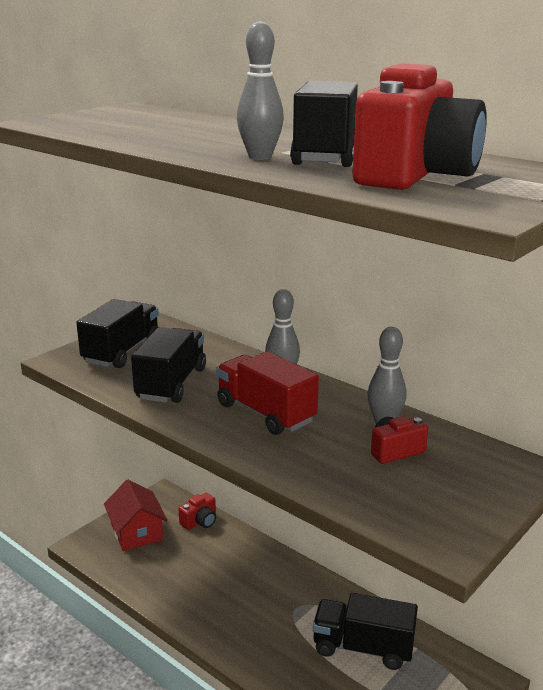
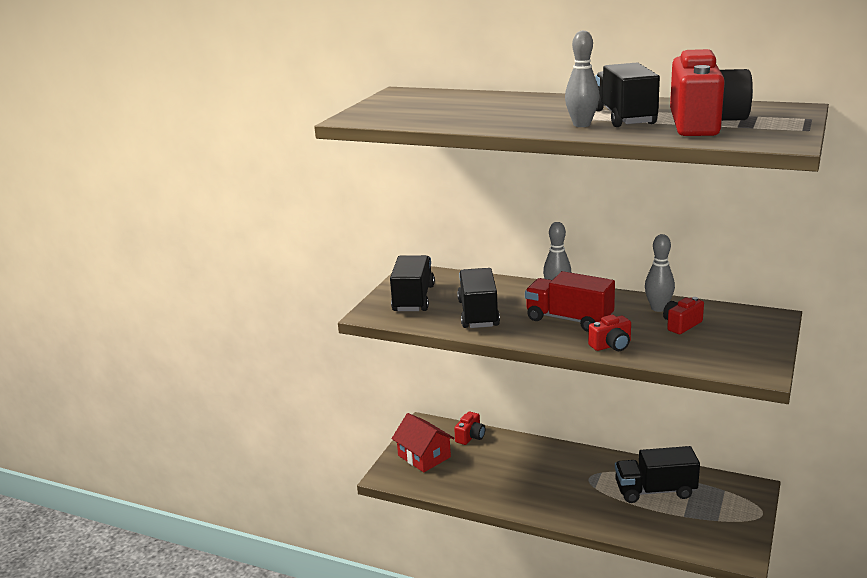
camera: 15 degrees left, 0 degrees up
none -> red camera [588,315,631,351]

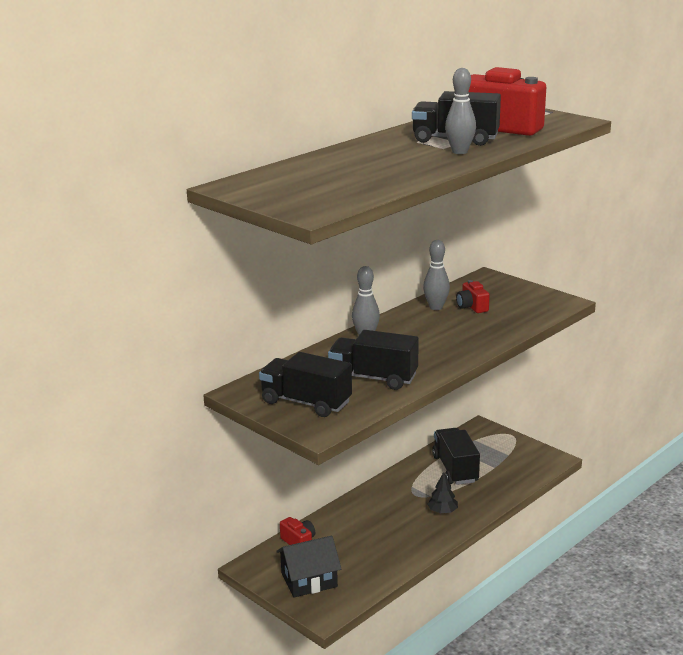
camera: 70 degrees left, 0 degrees up
red house [392,413,455,472] -> black house [276,536,341,598]
red truck [525,271,615,332] -> none
red camera [588,315,631,351] -> none
black truck [615,446,700,503] -> black truck turned 150 degrees clockwise [432,428,480,485]
none -> black tree [427,472,458,513]

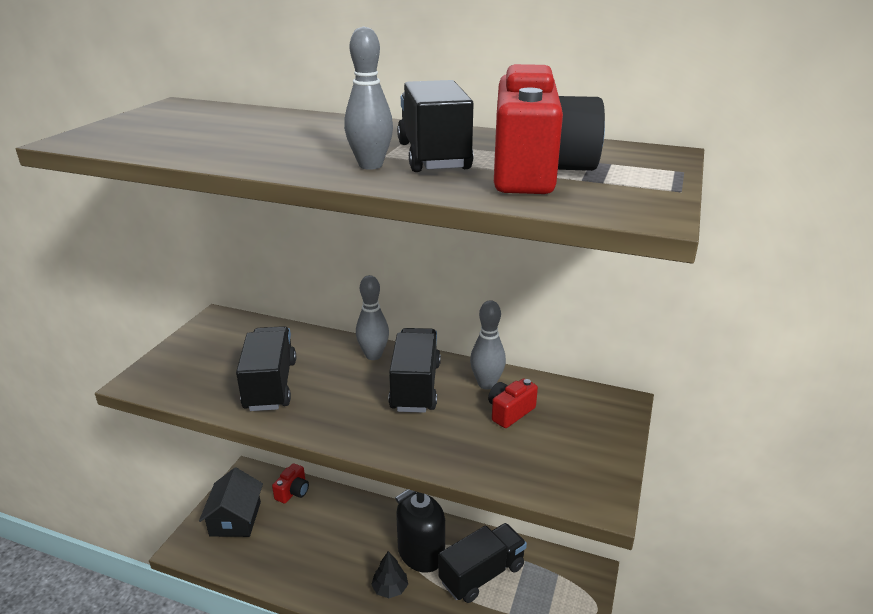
camera: 65 degrees right, 5 degrees up
black truck [259,352,352,417] -> black truck moved to [388,328,441,413]
black house [276,536,341,598] -> black house turned 45 degrees clockwise [199,468,263,537]
none -> black soap dispenser [395,489,445,573]

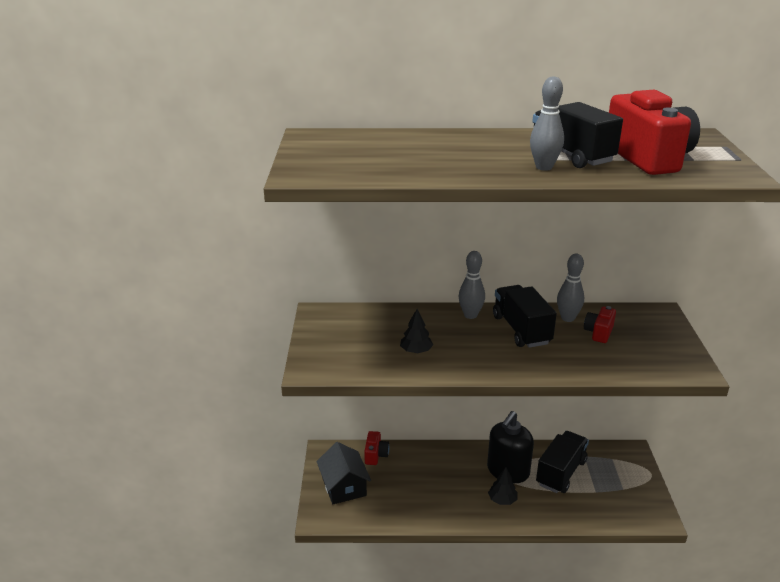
camera: 20 degrees left, 0 degrees up
black truck [236,326,296,411] -> black tree [400,309,433,353]

